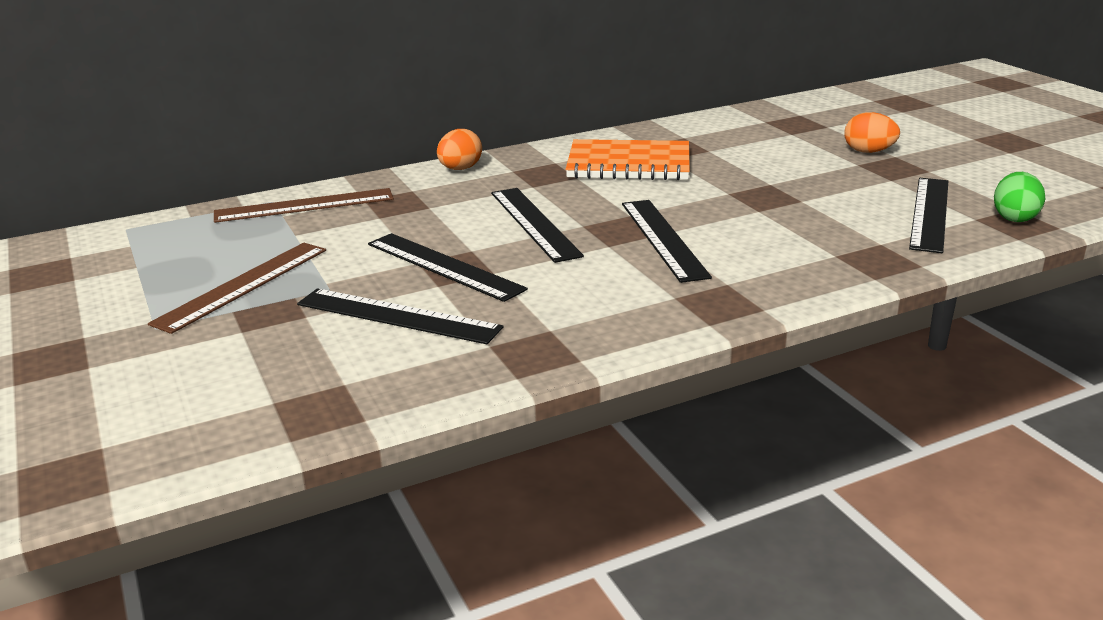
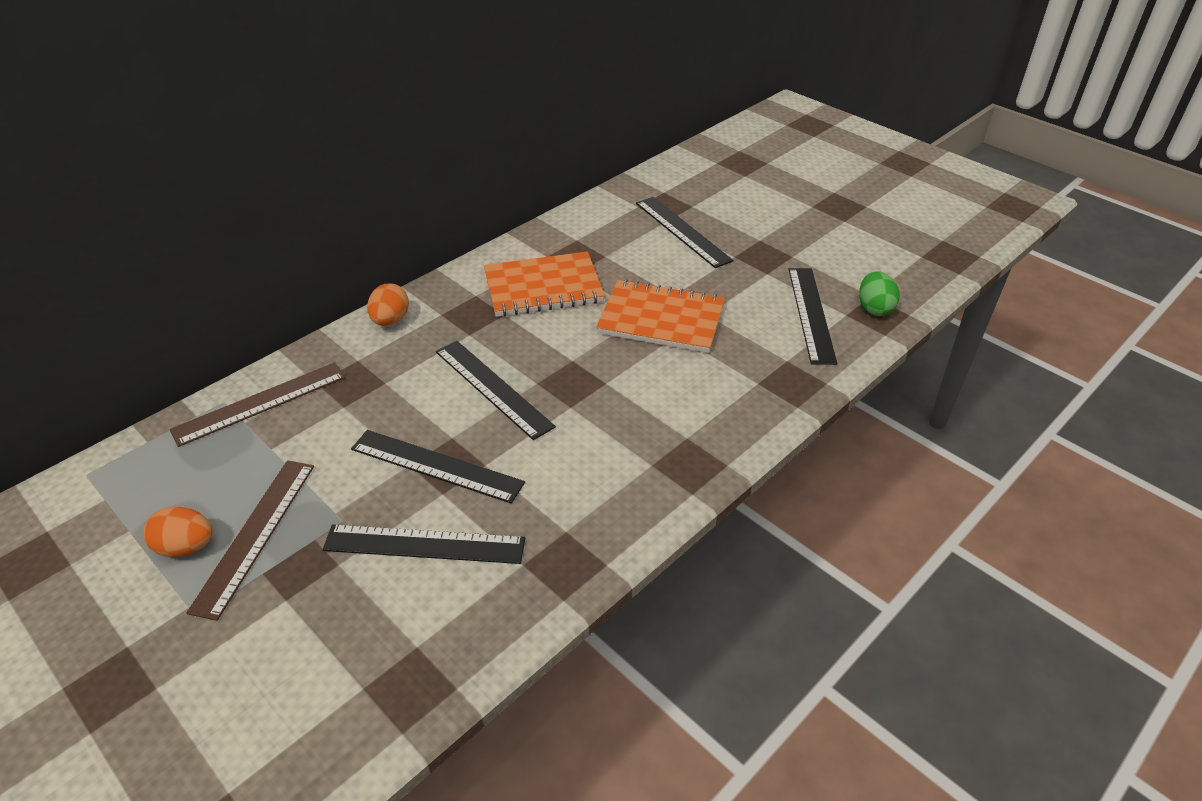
camera: 20 degrees left, 15 degrees up
black ruler [622,200,712,283] -> black ruler moved to [636,197,734,268]
orange egg [844,112,900,153] -> orange egg moved to [143,507,213,557]
none -> orange notebook [596,279,725,353]

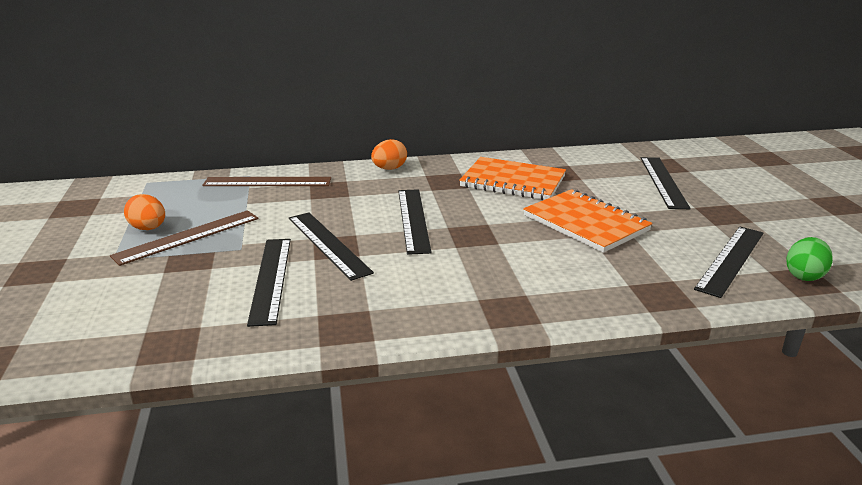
camera: 35 degrees right, 15 degrees down
black ruler [323,525,525,564] -> black ruler turned 45 degrees clockwise [247,239,291,327]

